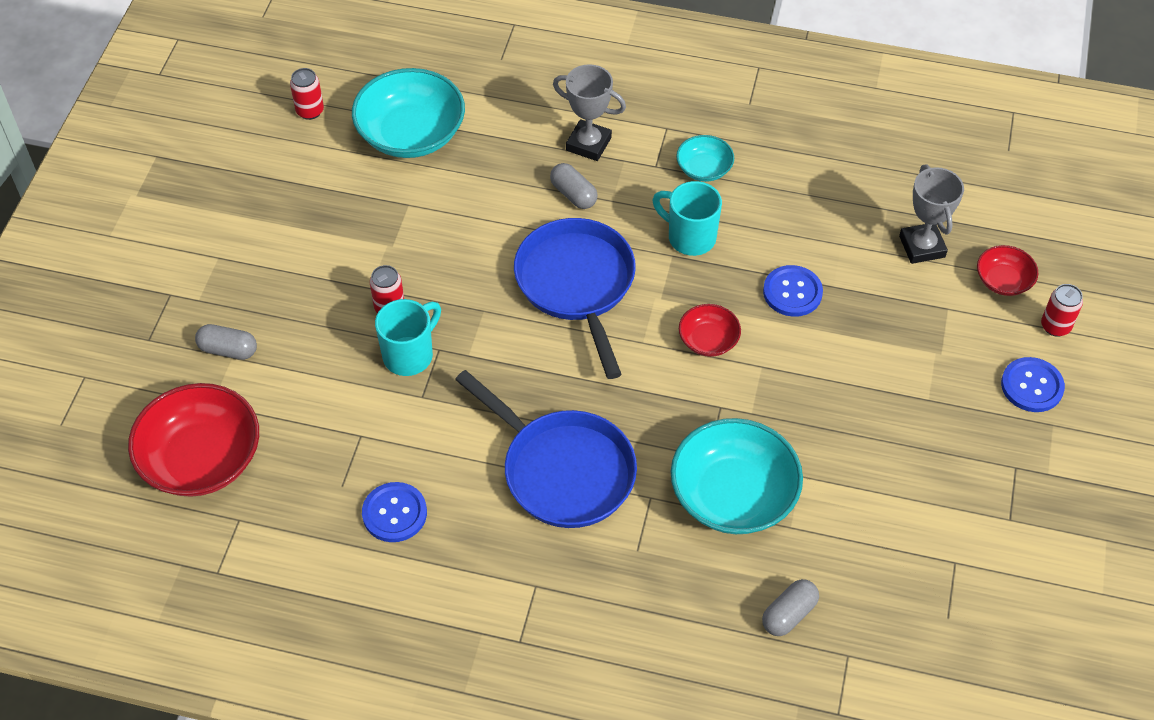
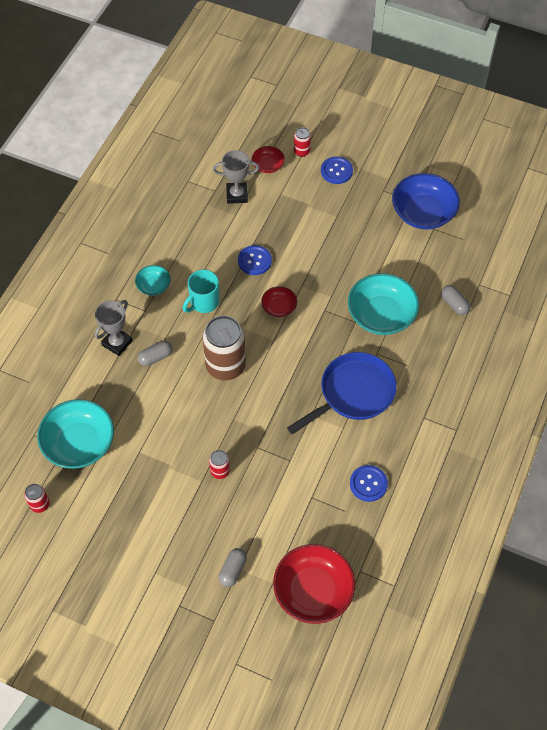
camera: 80 degrees left, 5 degrees up
turquoise mug [375,299,441,376] -> none
blue pan [514,218,636,379] -> brown can [202,315,246,380]
none -> blue bowl [392,173,460,230]

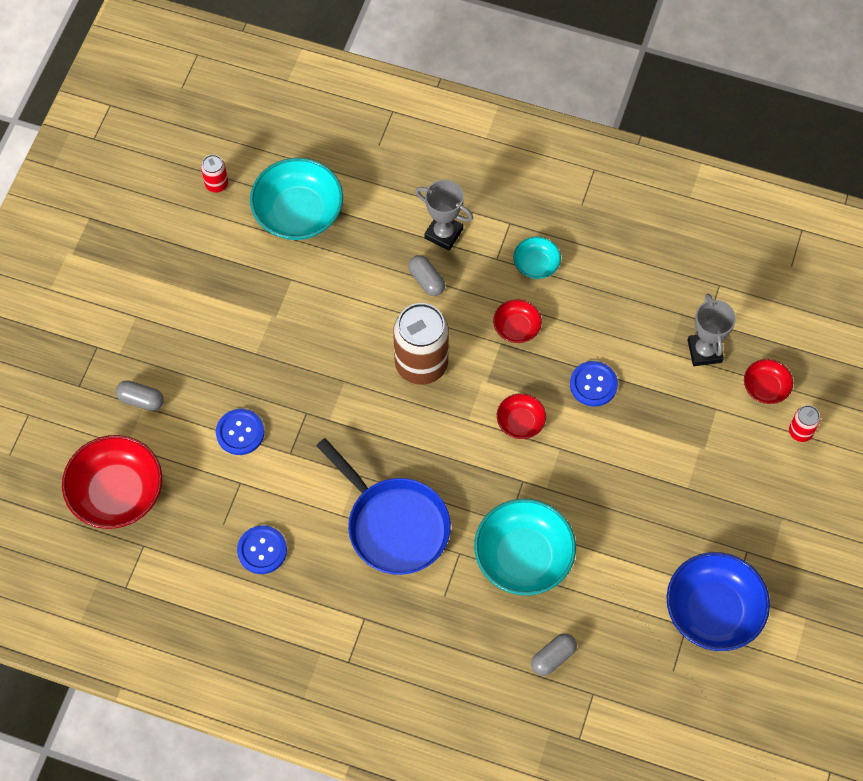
camera: 85 degrees right, 5 degrees up
turquoise mug [183,270,219,313] -> red bowl [493,299,542,343]
red can [209,450,230,479] -> none
blue button [321,156,353,184] -> blue button moved to [216,409,264,455]

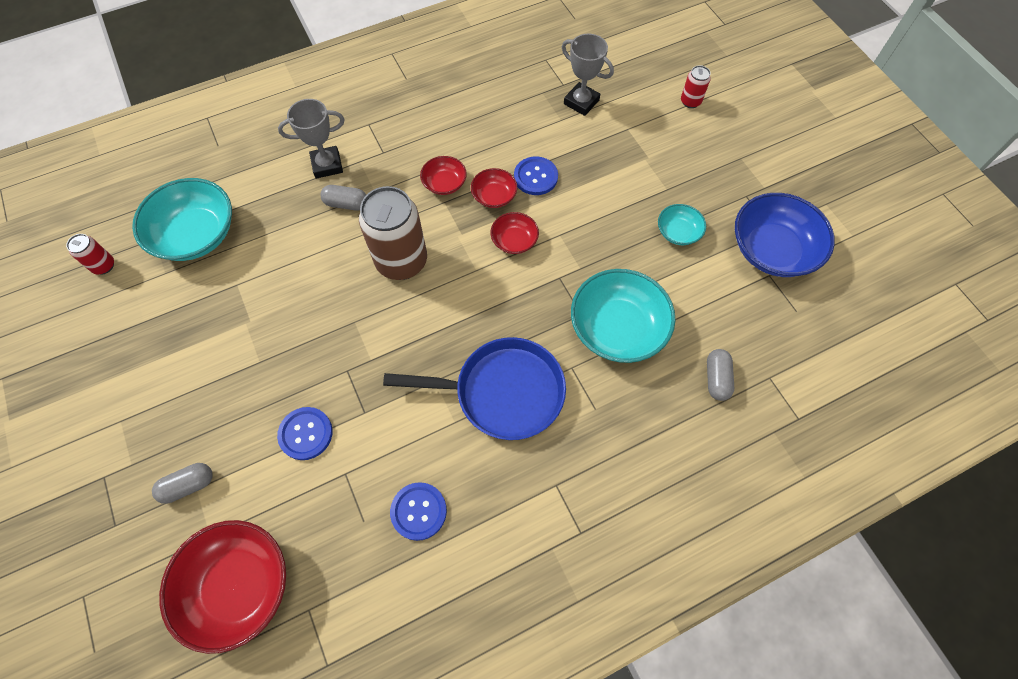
camera: 45 degrees left, 0 degrees up
turquoise bowl [513,237,561,279] -> turquoise bowl moved to [658,204,706,245]
red bowl [744,359,793,404] -> red bowl moved to [471,168,517,208]

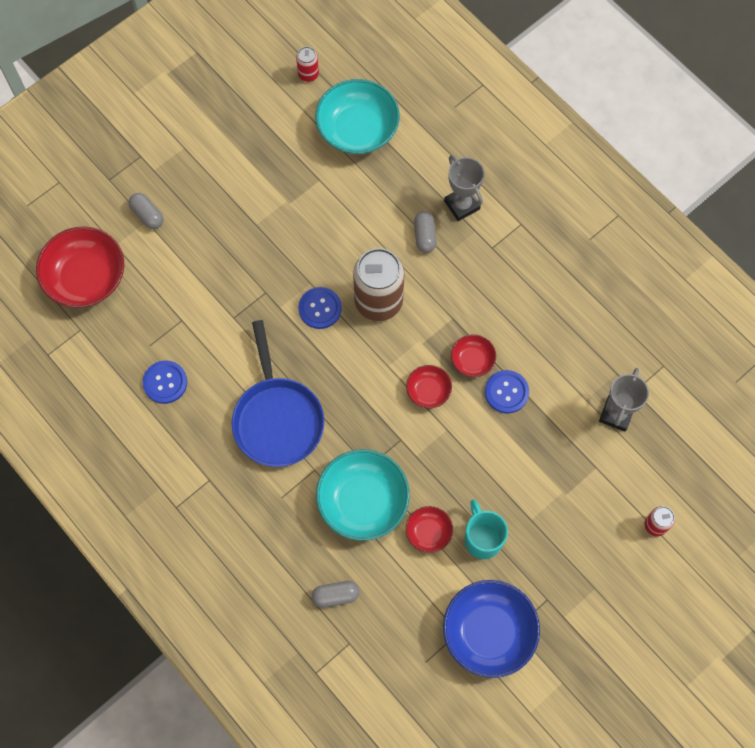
camera: 75 degrees right, 5 degrees up
blue button [277,407,333,460] -> blue button moved to [298,287,342,329]
red bowl [420,156,467,195] -> red bowl moved to [406,506,453,553]
turquoise bowl [658,204,706,245] -> turquoise mug [465,499,508,559]

